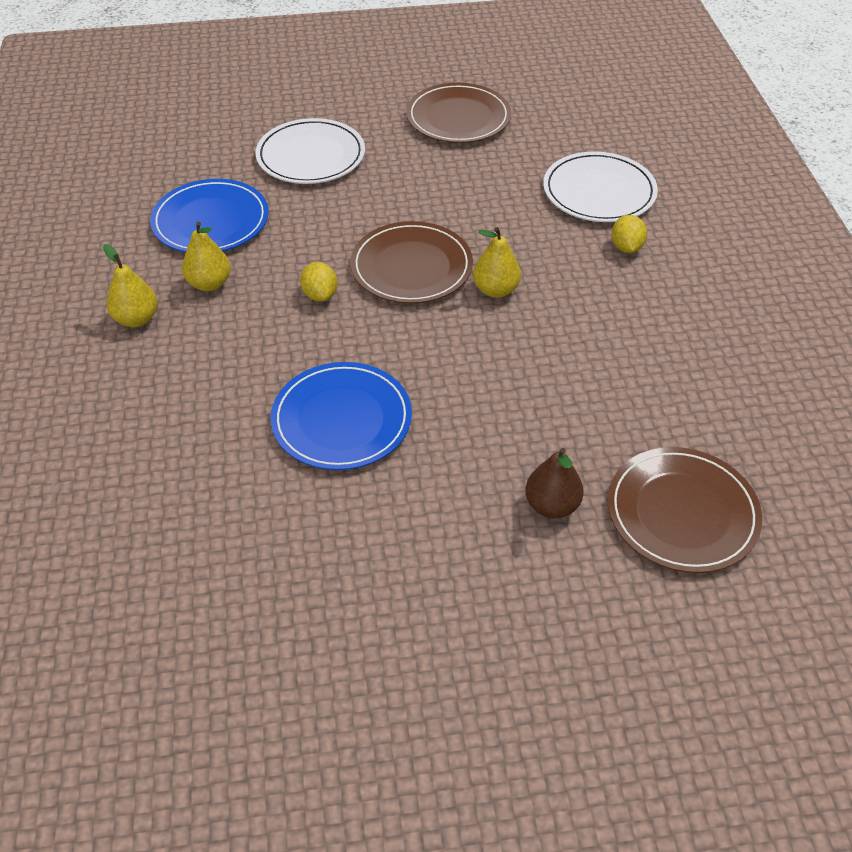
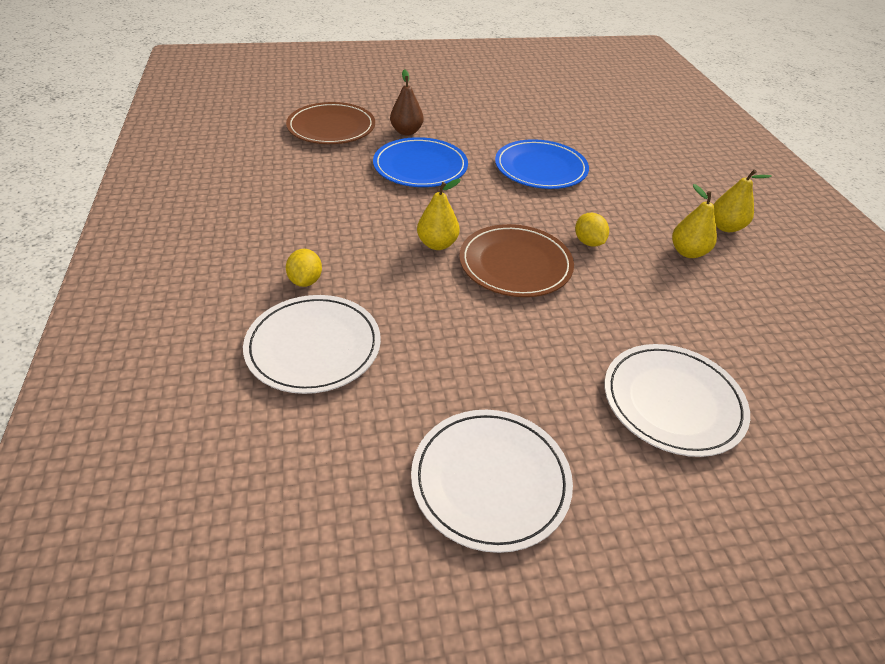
camera: 175 degrees right, 5 degrees down
blue plate [150,179,269,252] -> blue plate moved to [373,137,468,187]
brown plate [406,83,511,143] -> white plate [411,410,573,553]

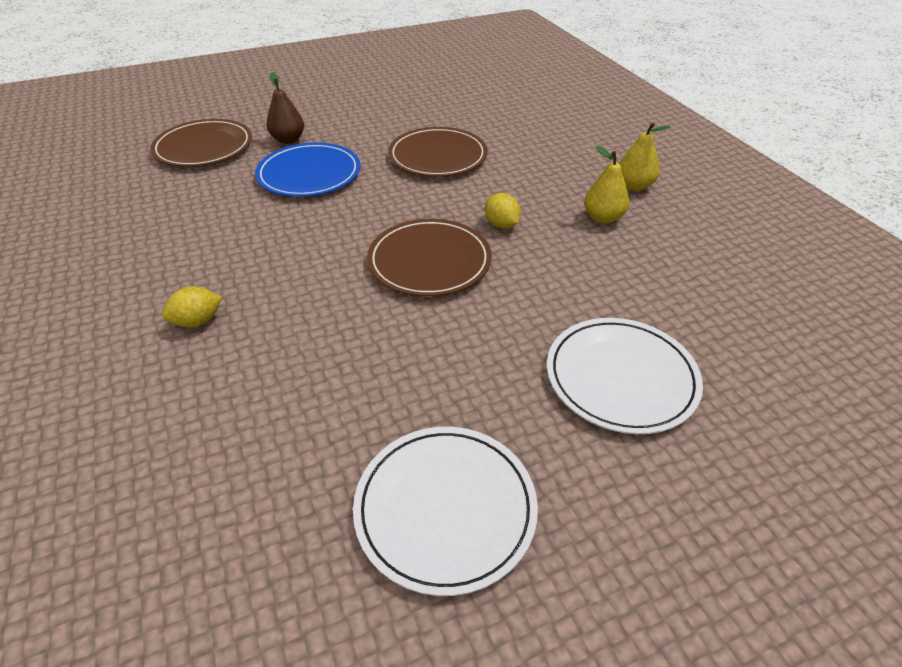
camera: 10 degrees left, 0 degrees up
white plate [243,295,381,394] -> none
yellow lemon [286,249,322,287] -> yellow lemon turned 75 degrees clockwise [162,286,222,328]
yellow pear [417,179,461,250] -> none
blue plate [495,139,589,189] -> brown plate [388,127,488,177]

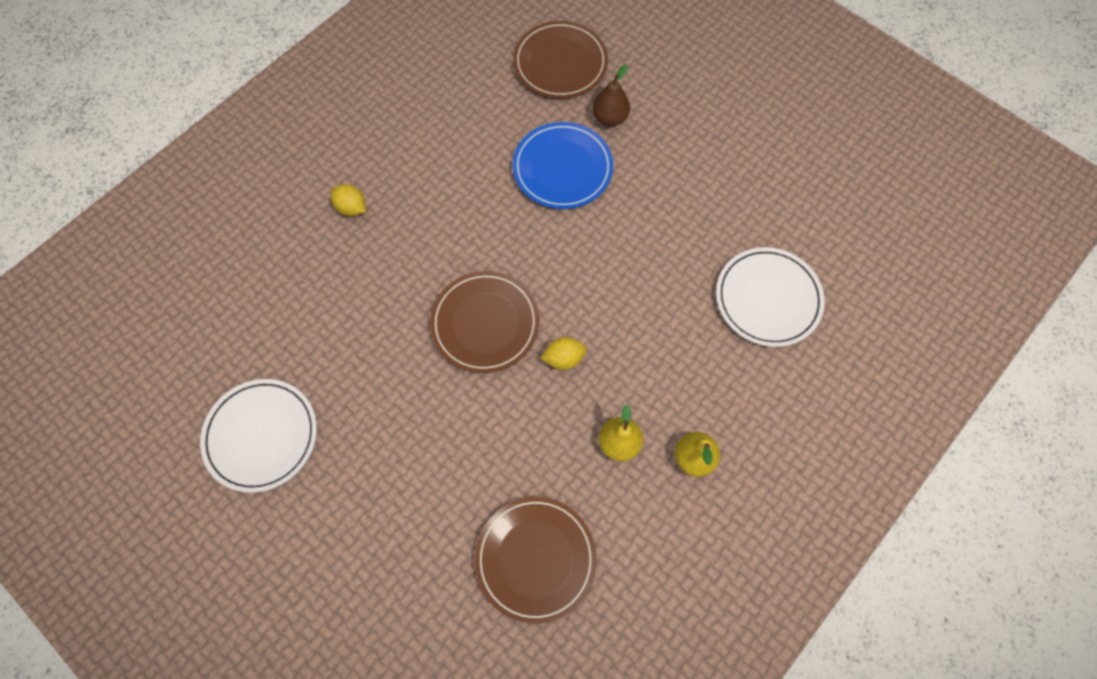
camera: 65 degrees right, 25 degrees up
brown plate [388,127,488,177] -> brown plate moved to [474,497,597,624]
yellow lemon [485,193,521,229] -> yellow lemon turned 45 degrees clockwise [541,337,587,370]
white plate [547,318,703,434] -> white plate moved to [716,247,825,347]

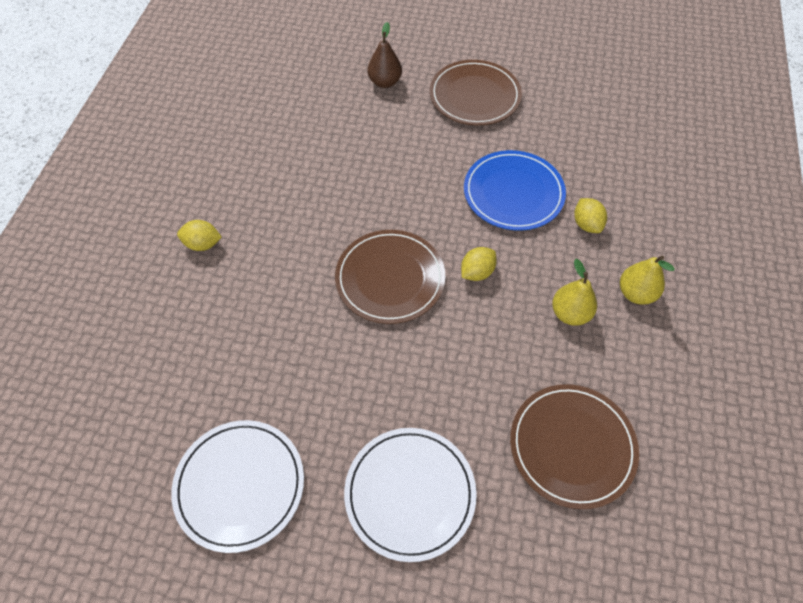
camera: 30 degrees left, 10 degrees down
brown plate [513,21,608,98] -> brown plate moved to [430,60,522,125]
blue plate [513,122,613,209] -> blue plate moved to [464,150,566,231]
white plate [716,247,825,347] -> white plate moved to [344,428,477,562]
none -> yellow lemon [574,198,607,233]

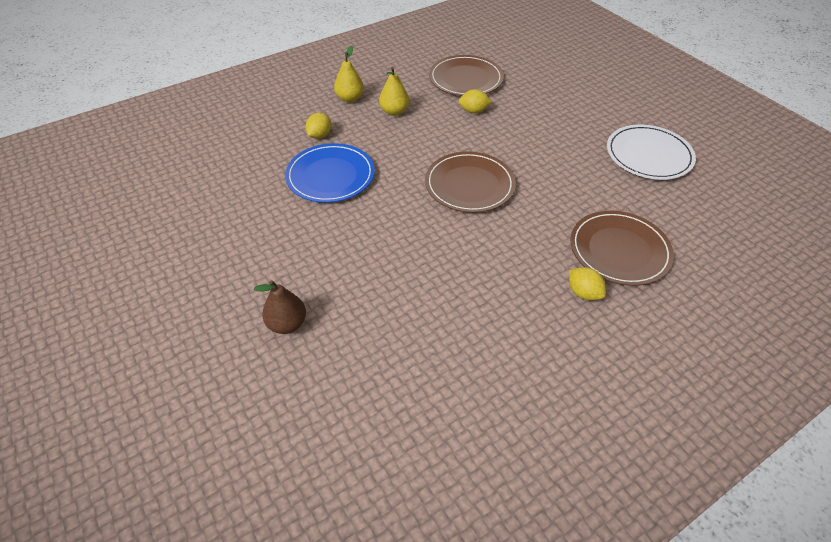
camera: 135 degrees left, 10 degrees down
white plate [344,428,477,562] -> none
brown plate [430,60,522,125] -> brown plate moved to [570,211,674,286]
yellow lemon [461,247,497,281] -> yellow lemon moved to [459,89,492,113]

